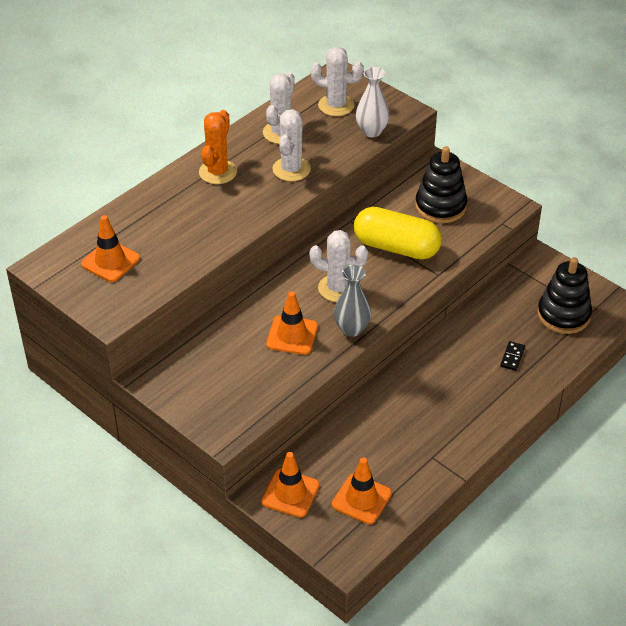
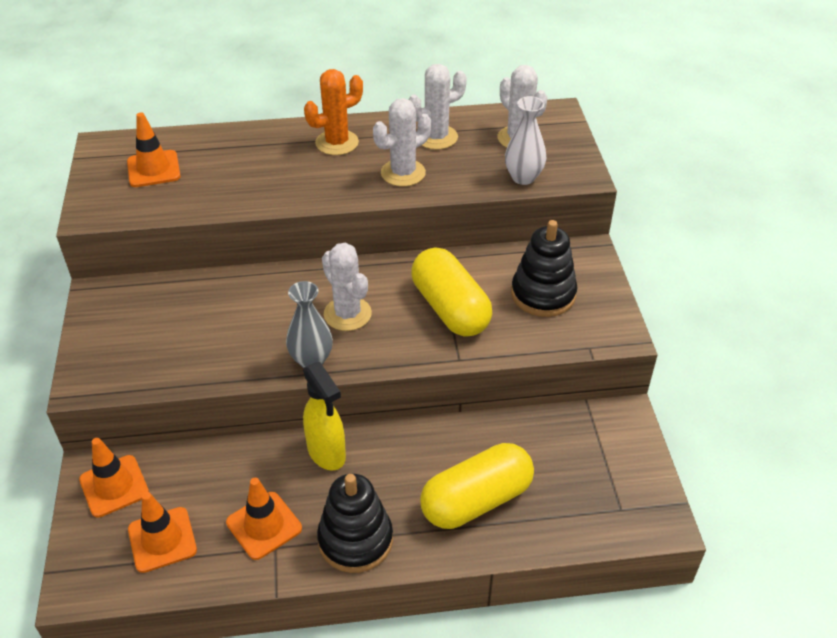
camera: 40 degrees right, 0 degrees up
orange traffic cone [266,291,318,355] -> orange traffic cone moved to [226,478,302,560]
black domino [500,341,525,371] -> yellow capsule [420,443,534,529]
black stacking toy [537,257,592,334] -> black stacking toy moved to [317,473,393,573]
none -> yellow spray bottle [303,362,346,470]

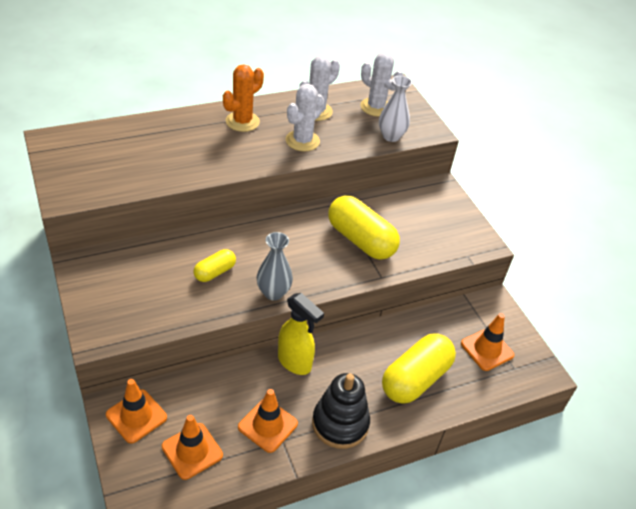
camera: 20 degrees left, 0 degrees up
orange traffic cone [127,112,181,187] -> orange traffic cone moved to [461,313,514,371]
white cactus [322,243,372,331] -> none
black stacking toy [511,220,577,317] -> none
none -> yellow capsule [193,249,236,282]

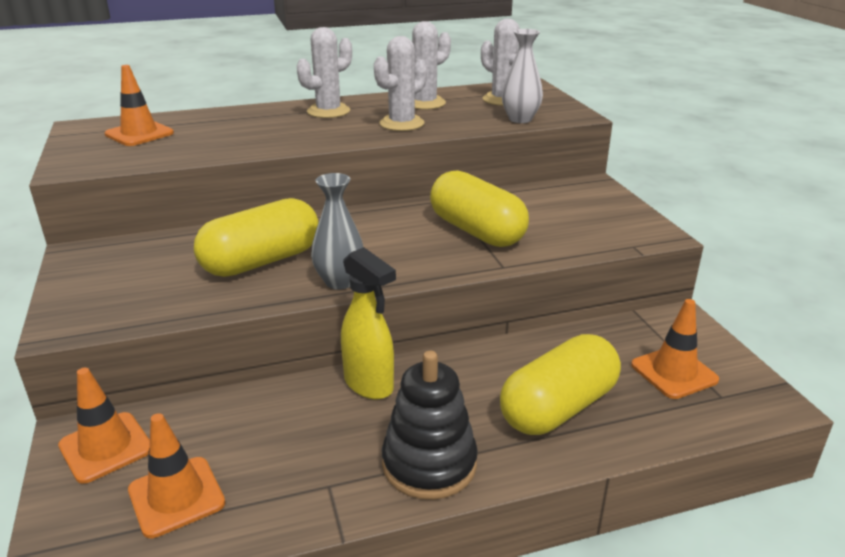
camera: 10 degrees right, 15 degrees down
yellow capsule [193,249,236,282] -> yellow capsule [194,198,319,277], size x1.90
orange cactus [223,64,264,132] -> white cactus [297,27,352,118]
orange traffic cone [238,389,298,453] -> orange traffic cone moved to [105,65,174,146]

